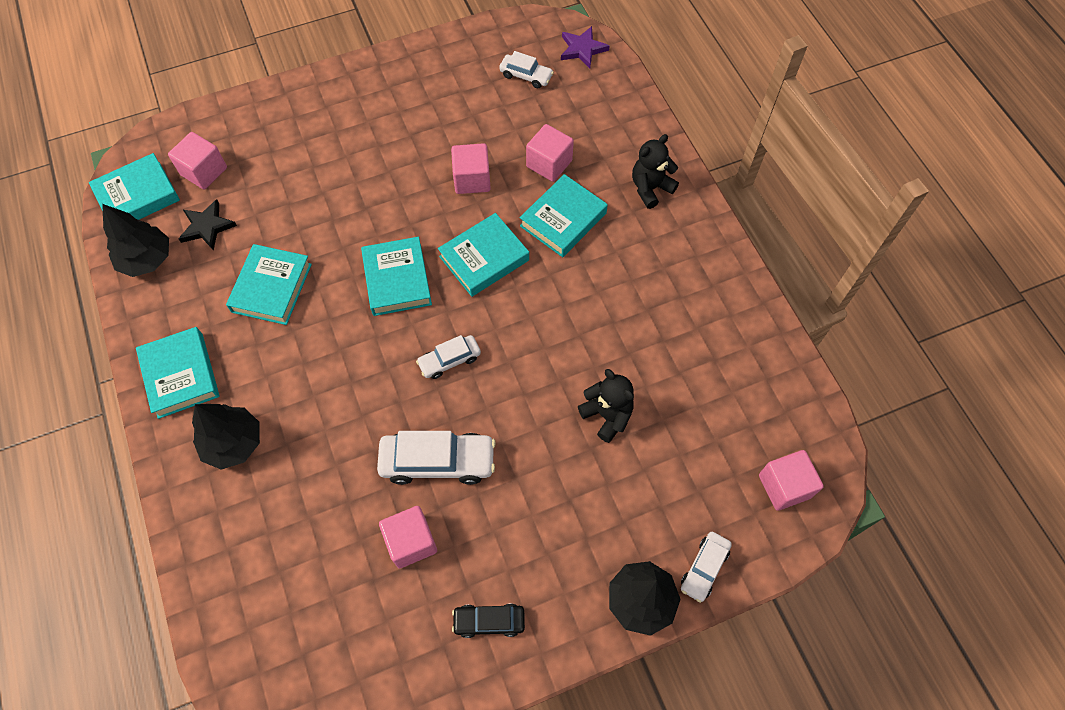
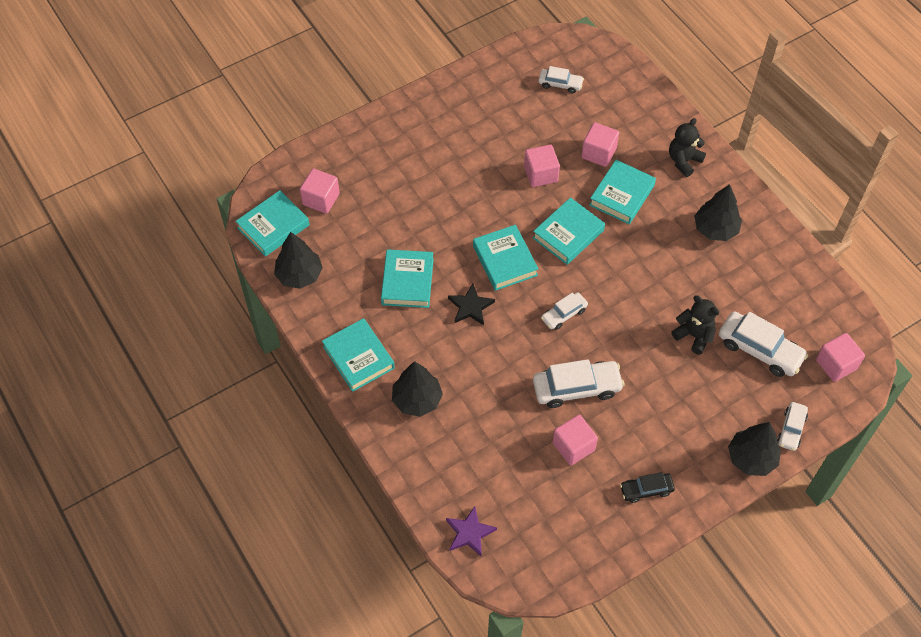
camera: 10 degrees left, 5 degrees down
black star [179,199,237,251] -> black star moved to [448,283,495,325]
purple star [561,26,610,68] -> purple star moved to [446,506,497,557]
none -> black tree [694,184,742,241]
none -> white car [719,312,808,377]

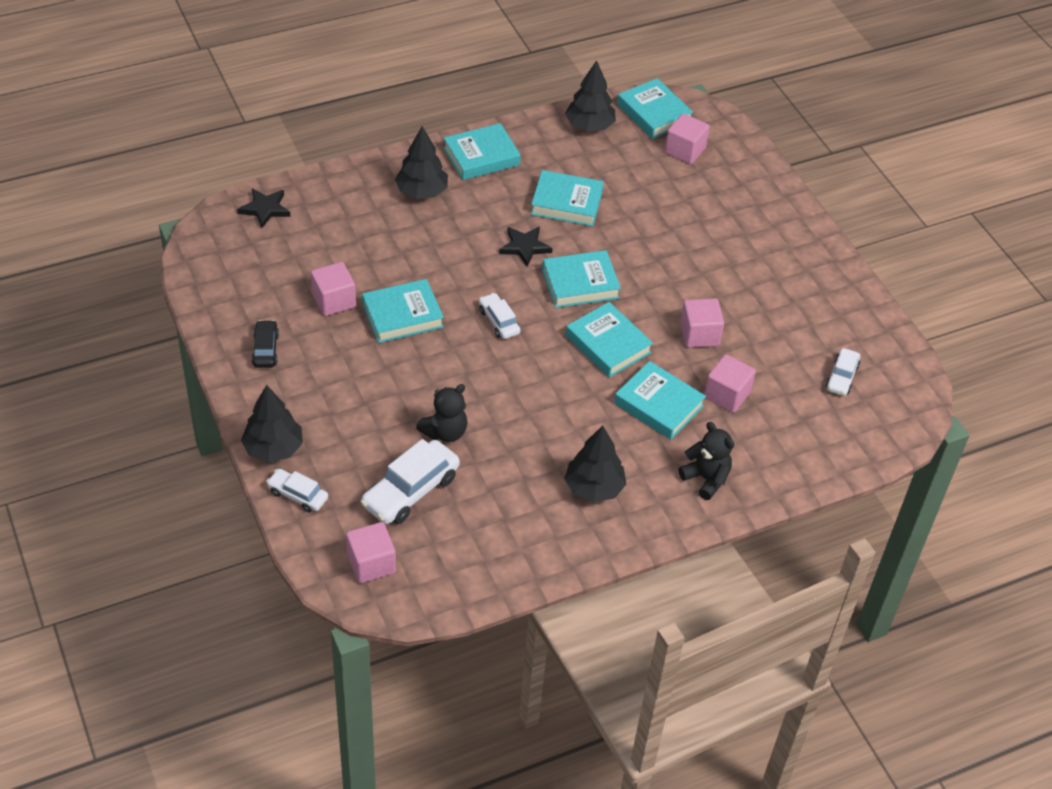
camera: 95 degrees right, 10 degrees down
purple star [446,506,497,557] -> black star [237,188,290,228]
white car [533,359,625,408] -> turquoise book [362,279,444,343]

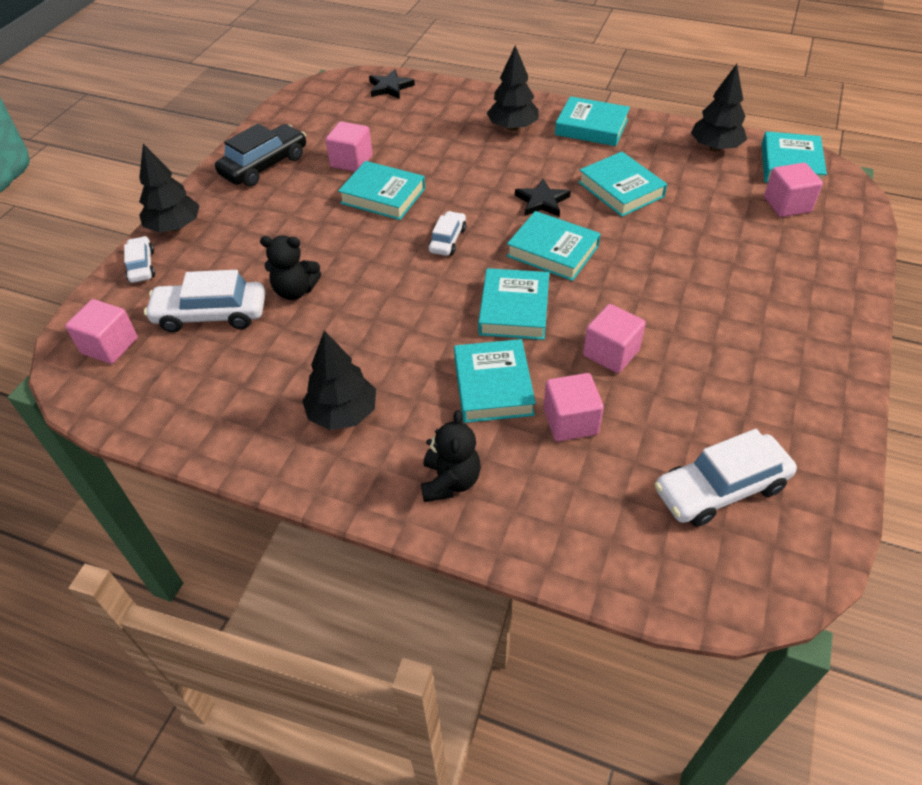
camera: 50 degrees right, 0 degrees up
black car [251,320,279,368] -> black car [215,123,306,186], size x1.74
white car [826,348,860,396] -> white car [654,429,797,527], size x1.74

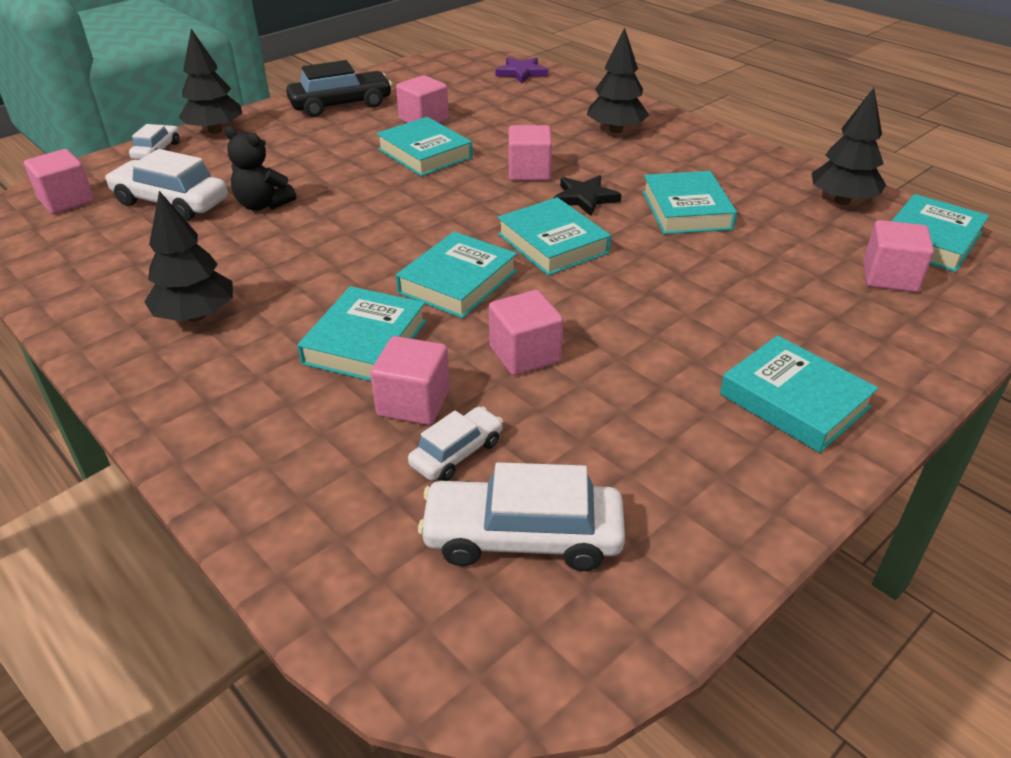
camera: 25 degrees right, 10 degrees down
black star [369,69,415,99] -> purple star [496,57,548,83]
black teddy bear [421,410,481,502] -> none
white car [429,211,466,256] -> white car moved to [408,406,503,481]
turquoise book [555,96,630,146] -> turquoise book moved to [720,335,878,453]
none -> pink cube [509,125,552,181]

